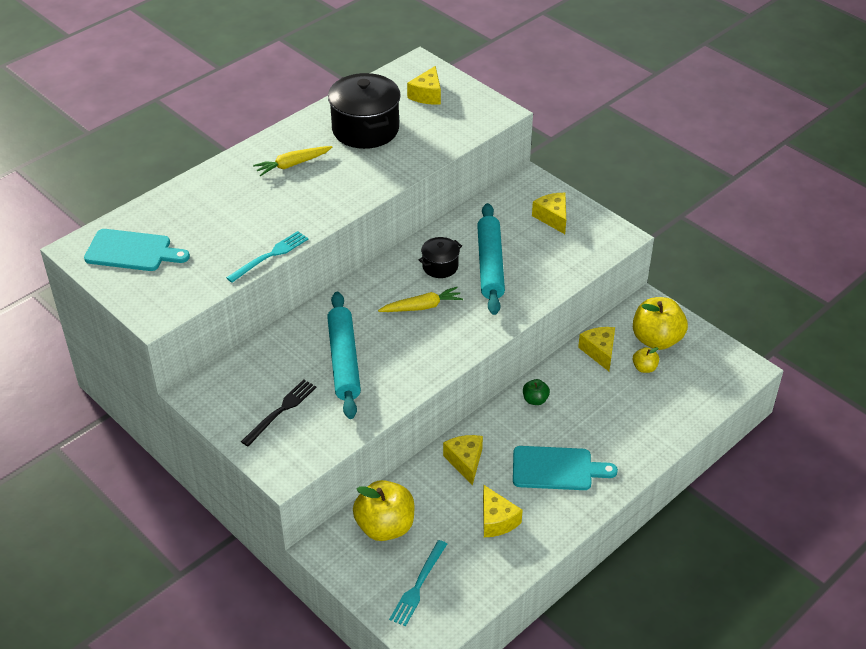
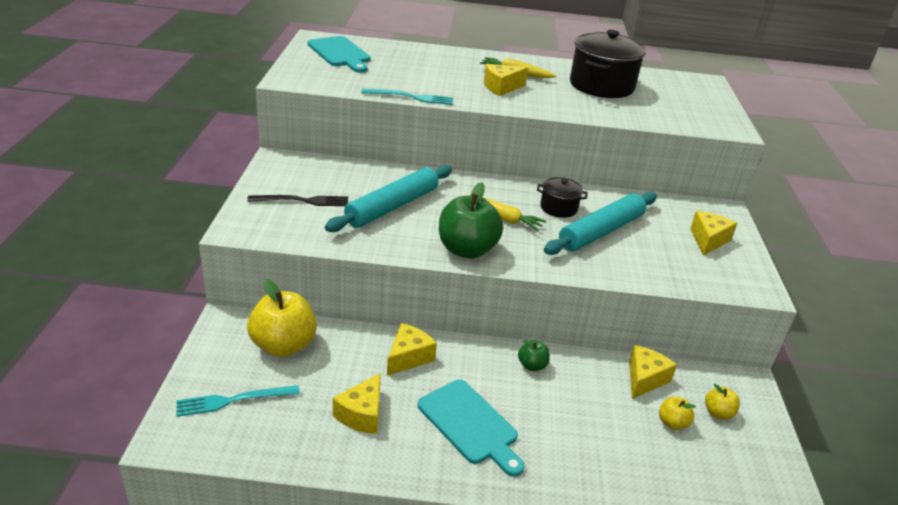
camera: 45 degrees right, 10 degrees down
yellow cheese [407,66,441,105] -> yellow cheese moved to [484,64,528,96]
yellow apple [633,297,688,350] -> yellow apple [705,384,740,420], size x0.48
none -> green apple [439,182,503,259]

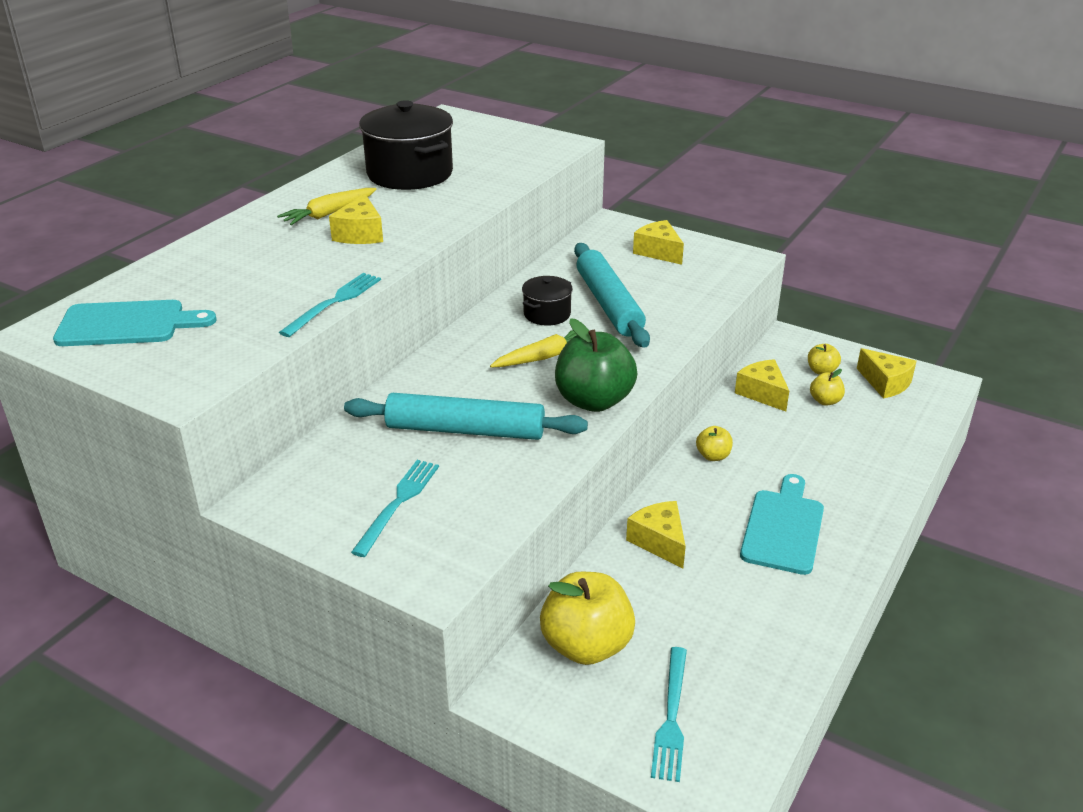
camera: 60 degrees left, 0 degrees up
black fork [247,195,348,206] -> turquoise fork [351,460,439,557]
turquoise rolling pin [325,165,452,232] -> turquoise rolling pin turned 60 degrees counterclockwise [344,393,588,440]
yellow cheese [333,373,381,434] -> yellow cheese moved to [857,348,917,398]
turquoise cutting board [418,380,525,477] -> turquoise cutting board turned 60 degrees counterclockwise [740,474,824,575]
green apple [518,340,550,371] -> yellow apple [696,426,733,461]

